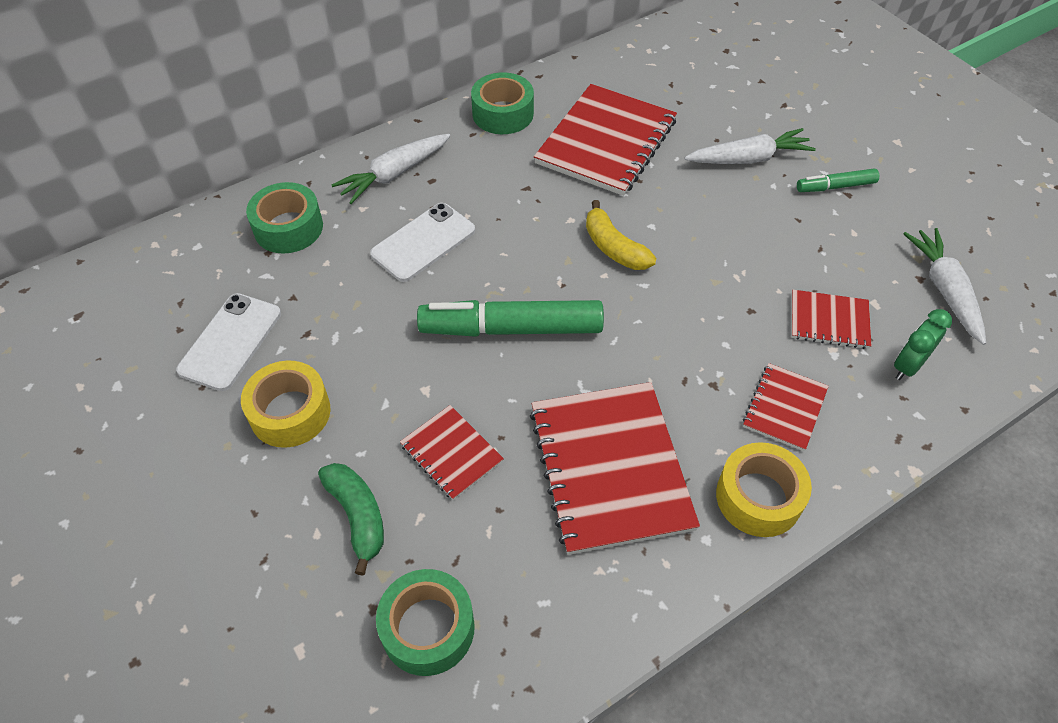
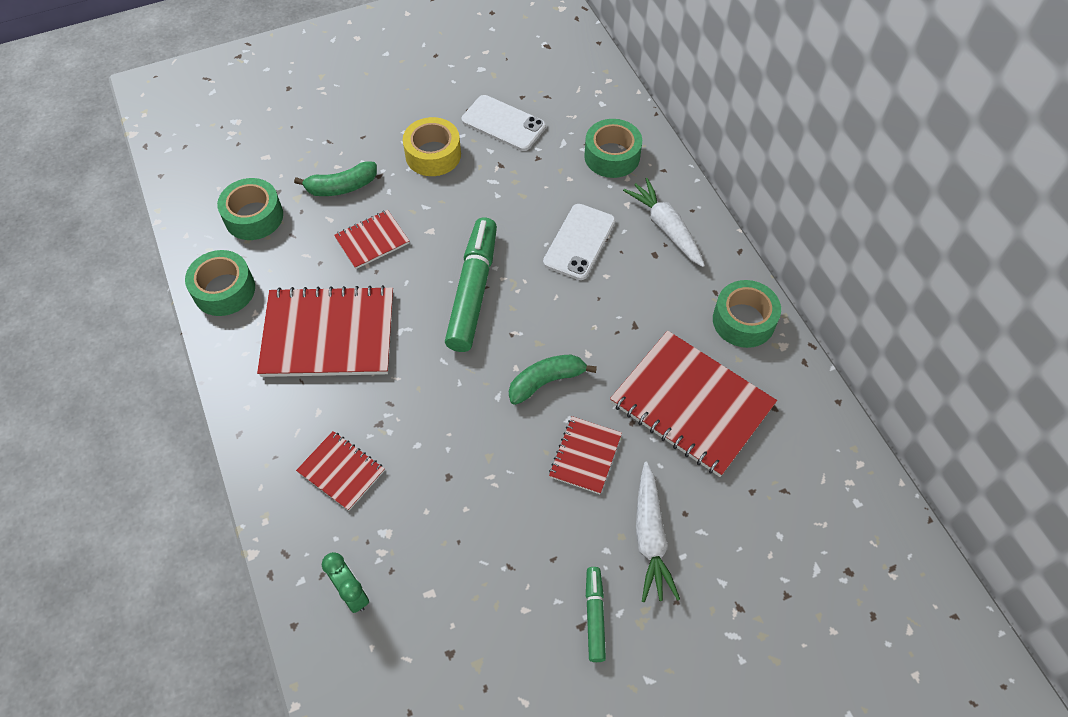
camera: 100 degrees right, 5 degrees up
white phone [370,203,475,282] -> white phone turned 60 degrees clockwise [543,204,615,280]
yellow banana [586,200,656,270] -> green banana [509,354,597,405]
yellow tape [716,442,812,537] -> none
red notebook [791,290,871,349] -> red notebook moved to [549,416,622,494]
white carrot [904,228,986,345] -> none
none -> green tape [185,250,255,316]

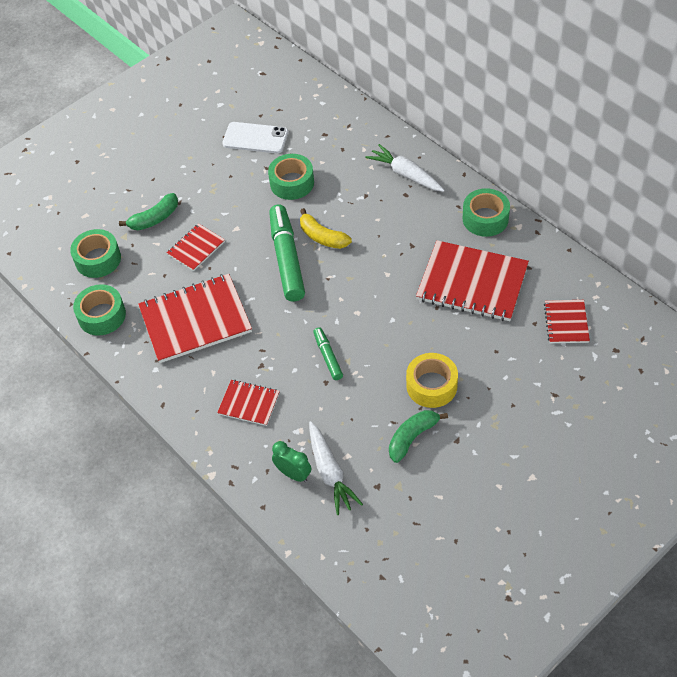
camera: 15 degrees left, 5 degrees down
yellow tape [403,117,461,176] -> yellow tape moved to [406,353,458,408]
green banana [509,354,597,405] -> green banana moved to [389,410,448,463]
white phone [543,204,615,280] -> none
red notebook [549,416,622,494] -> red notebook moved to [544,300,590,343]
green tape [584,119,642,178] -> green tape moved to [268,154,314,200]
green marker [586,567,606,662] -> green marker moved to [313,327,343,380]
white carrot [636,461,680,602] -> white carrot moved to [309,421,363,515]
none -> yellow banana [300,208,352,249]

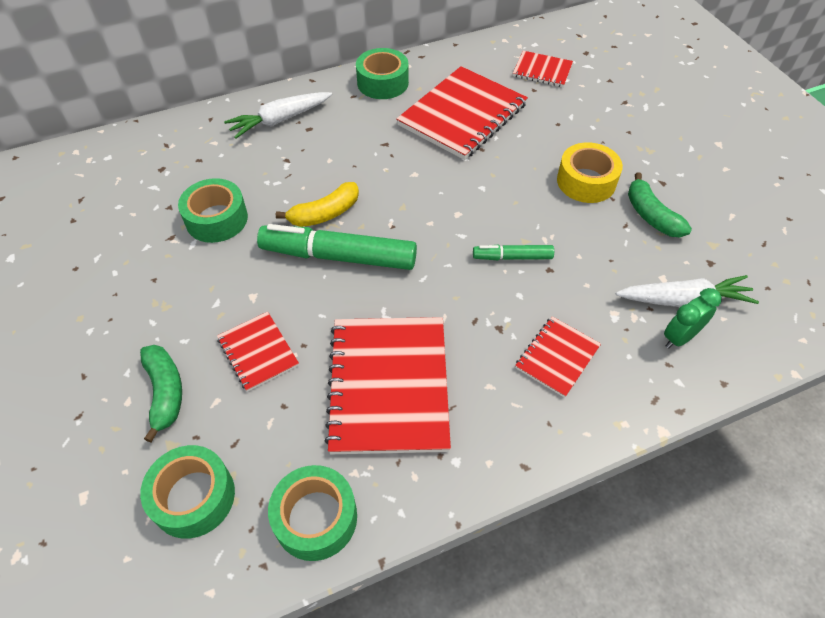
camera: 75 degrees left, 0 degrees up
white phone [222,122,288,153] -> none

